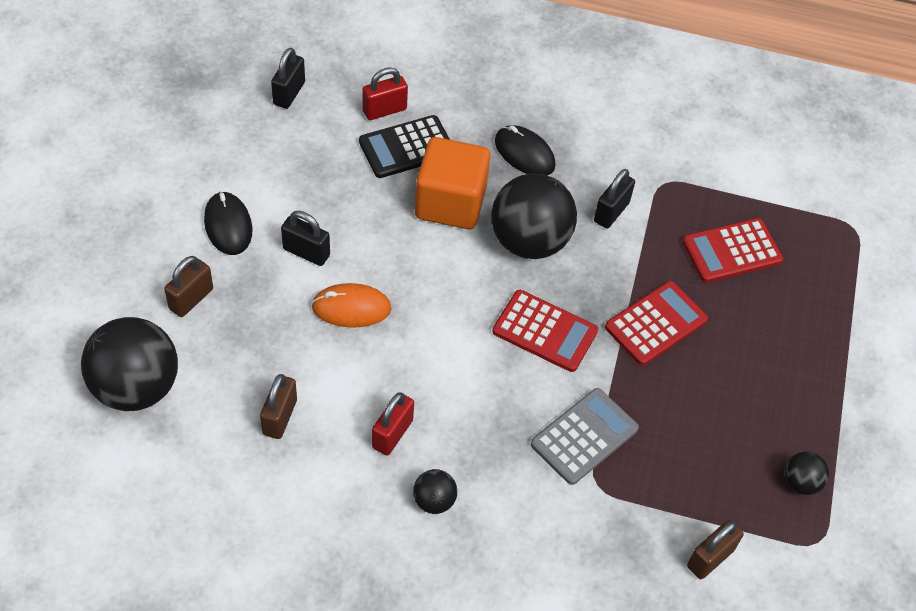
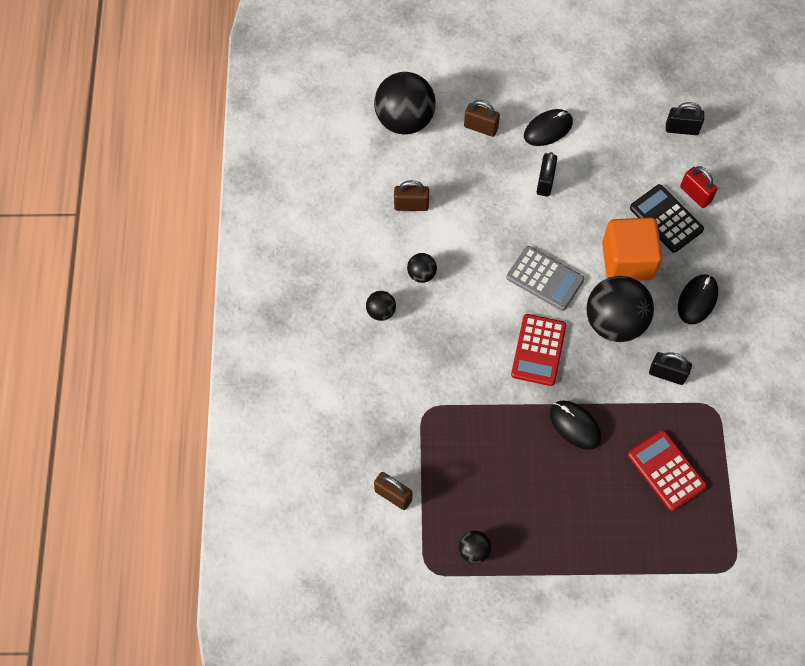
camera: 80 degrees right, 10 degrees up
orange mouse [311,283,391,328] -> none
red padlock [372,392,414,455] -> black ball [407,253,437,283]
grey calculator [531,388,639,485] -> grey calculator moved to [506,246,584,311]
red calculator [605,281,708,366] -> black mouse [550,400,601,450]

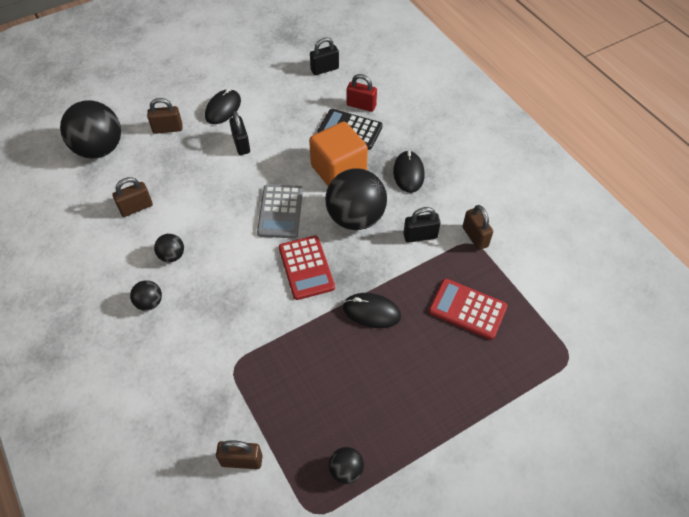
camera: 30 degrees left, 10 degrees down
grey calculator [506,246,584,311] -> grey calculator turned 90 degrees clockwise [257,185,303,238]
none -> brown padlock [462,205,493,250]

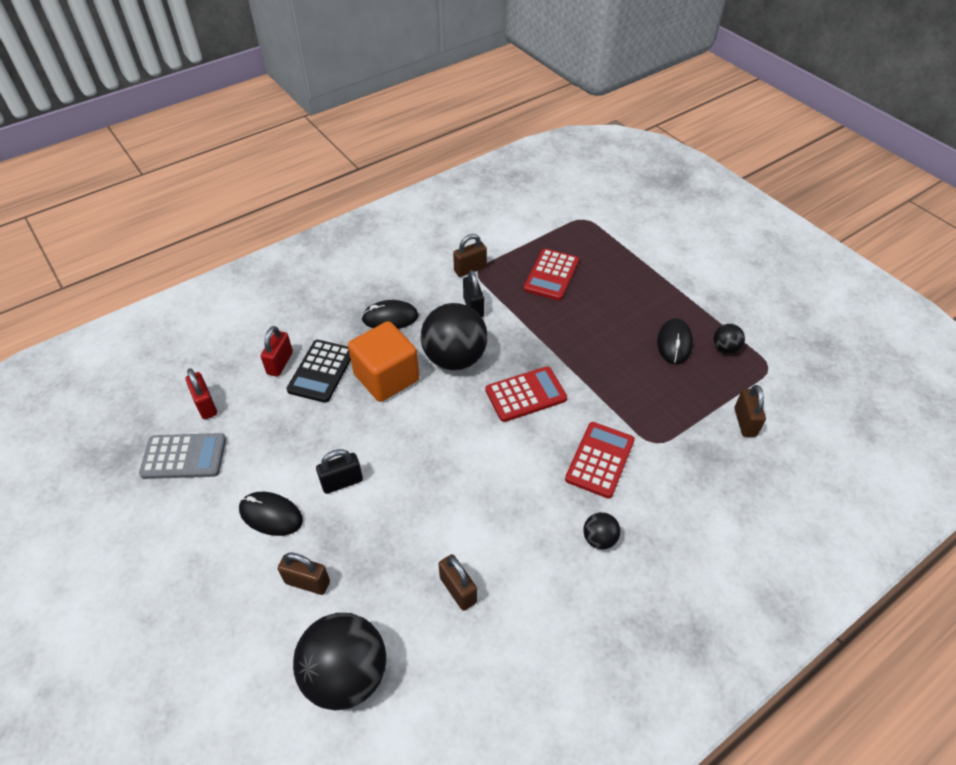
camera: 95 degrees left, 5 degrees down
brown padlock [147,98,182,134] -> brown padlock turned 60 degrees counterclockwise [278,553,330,595]
black ball [154,234,184,262] -> none
grey calculator [257,185,303,238] -> grey calculator moved to [139,433,226,479]
black padlock [310,37,339,75] -> red padlock [185,368,217,419]
black mouse [343,293,401,328] -> black mouse moved to [657,318,693,364]
none -> red calculator [565,422,635,498]

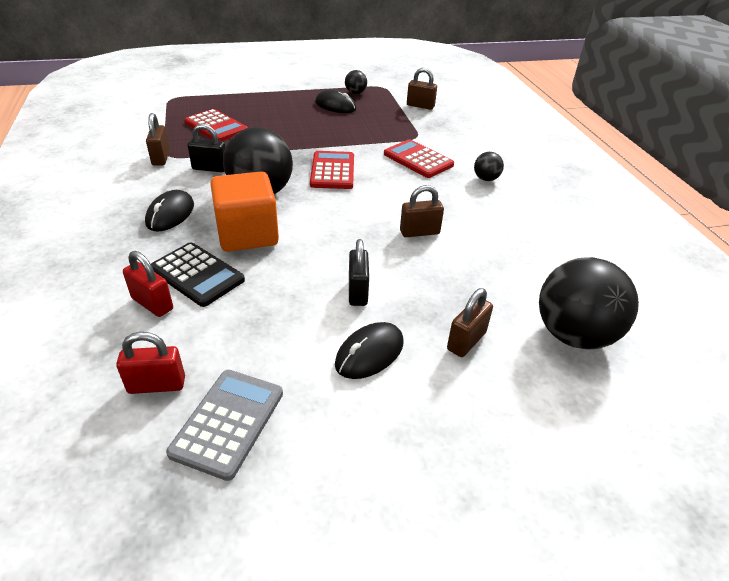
camera: 70 degrees left, 10 degrees down
brown padlock [439,554,477,611] -> brown padlock moved to [400,185,444,237]

